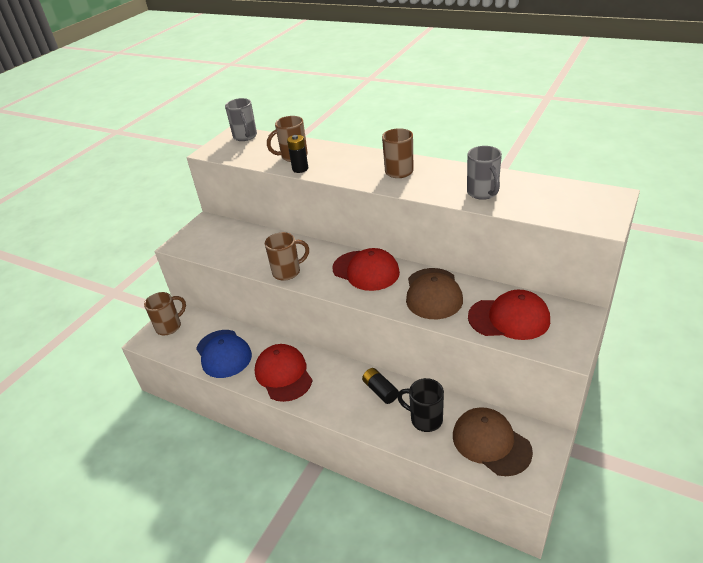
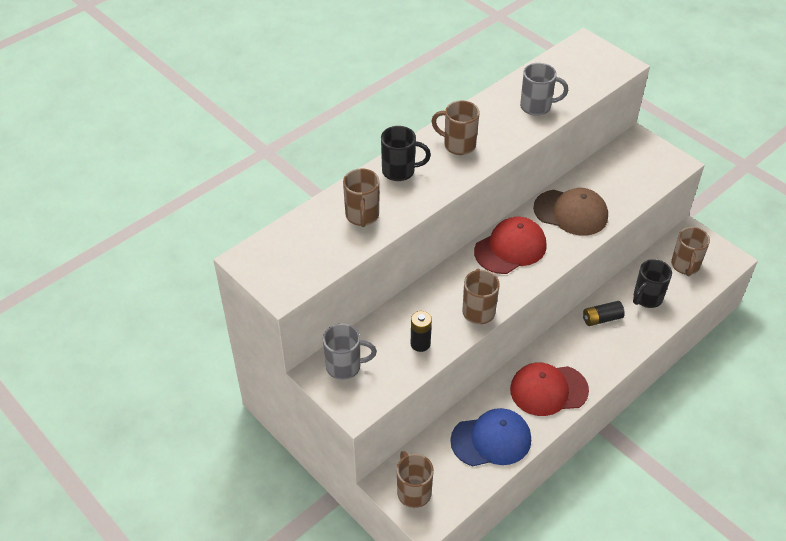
camera: 75 degrees left, 10 degrees up
grey mug [225,98,257,141] -> grey mug moved to [323,323,377,380]
black battery [287,135,308,173] -> black battery moved to [411,311,432,352]
brown cap [453,407,533,476] -> brown mug [671,227,710,276]
red cap [468,290,550,340] -> none
none -> black mug [381,126,431,181]

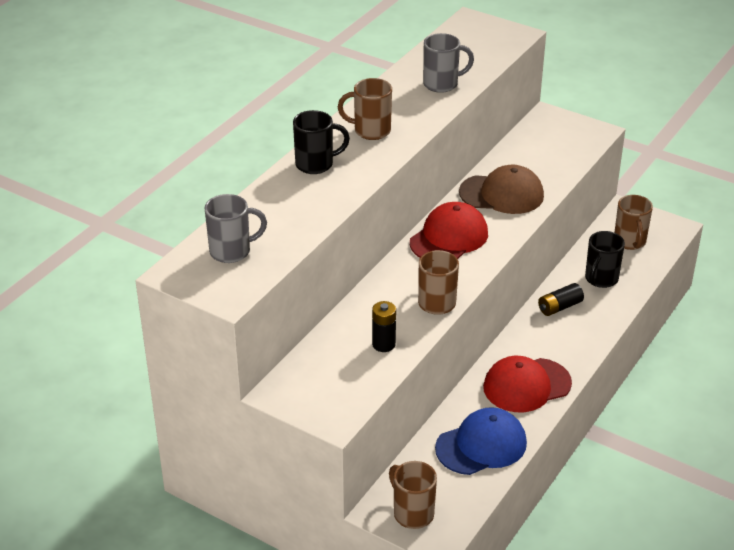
camera: 15 degrees left, 10 degrees down
grey mug [323,323,377,380] -> grey mug moved to [204,194,267,263]
brown mug [343,168,380,227] -> none

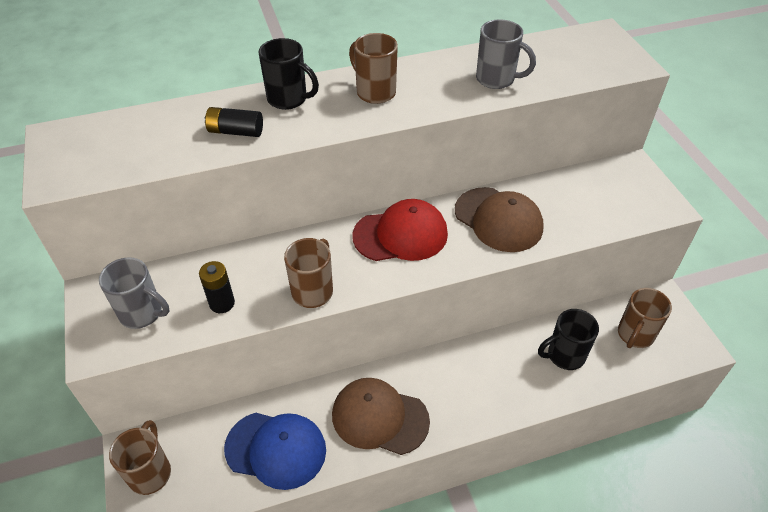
camera: 40 degrees right, 10 degrees up
grey mug [204,194,267,263] -> grey mug moved to [99,257,169,329]
red cap [483,356,572,412] -> brown cap [332,378,430,455]
black battery [538,283,584,316] -> black battery moved to [204,107,263,137]

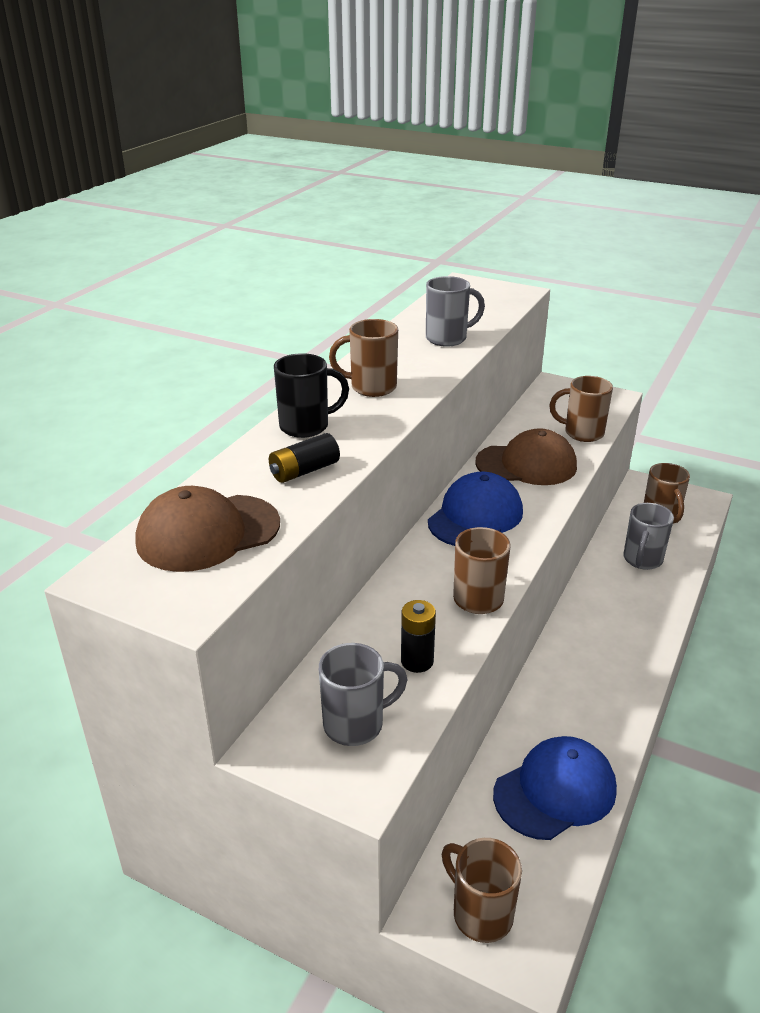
camera: 45 degrees left, 15 degrees down
brown cap [332,378,430,455] -> brown cap moved to [135,486,280,572]
red cap [352,199,448,261] -> blue cap [428,472,523,546]
black mug [538,309,599,370] -> grey mug [623,503,674,570]
none -> brown mug [549,376,613,442]

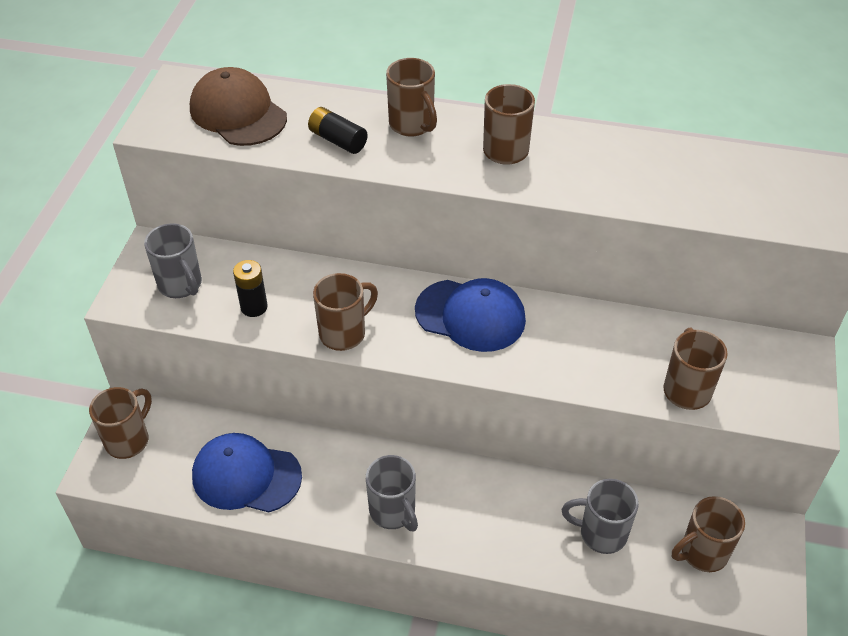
camera: 75 degrees right, 15 degrees up
black mug [274,353,349,438] -> brown mug [386,58,437,137]
grey mug [426,276,485,346] -> grey mug moved to [366,455,418,531]
brown cap [475,428,577,485] -> none
blue cap [493,736,617,840] -> blue cap turned 150 degrees clockwise [192,433,302,512]

